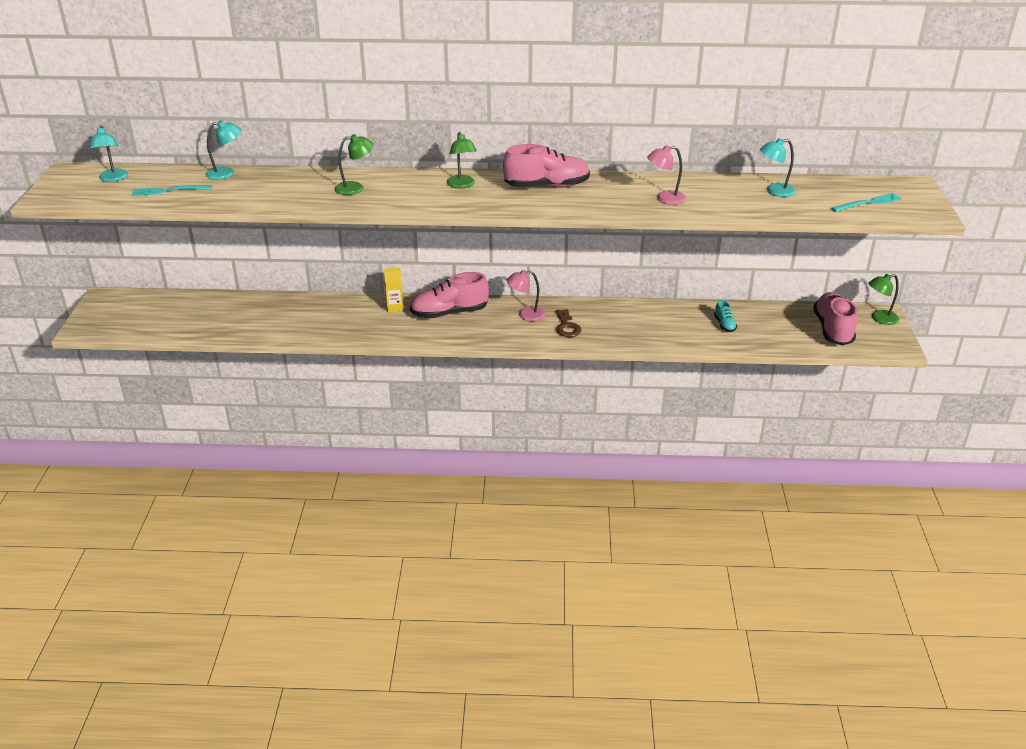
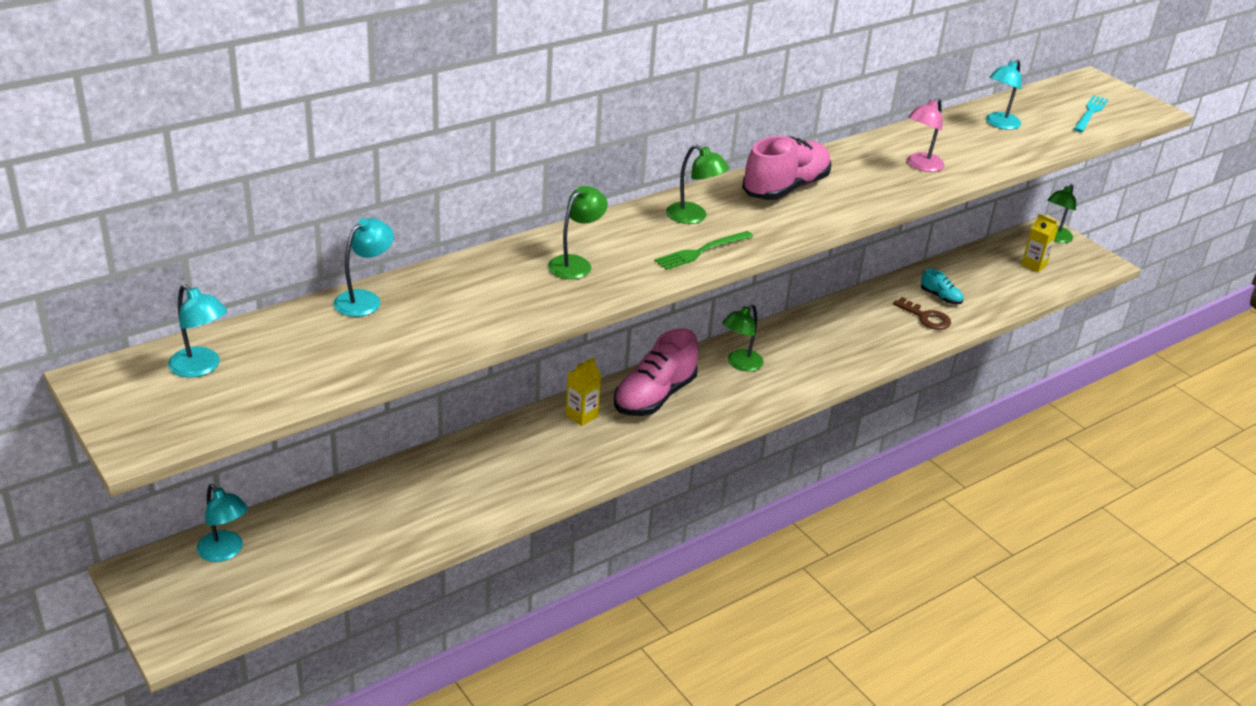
camera: 40 degrees left, 0 degrees up
turquoise fork [131,185,212,196] -> none
pink lamp [506,270,545,321] -> green lamp [722,304,764,371]
brown key [556,309,581,337] -> brown key moved to [893,297,951,330]
pink shoe [813,292,858,346] -> yellow carton [1021,214,1058,272]
none -> turquoise lamp [197,484,248,562]
none -> green fork [654,231,754,270]

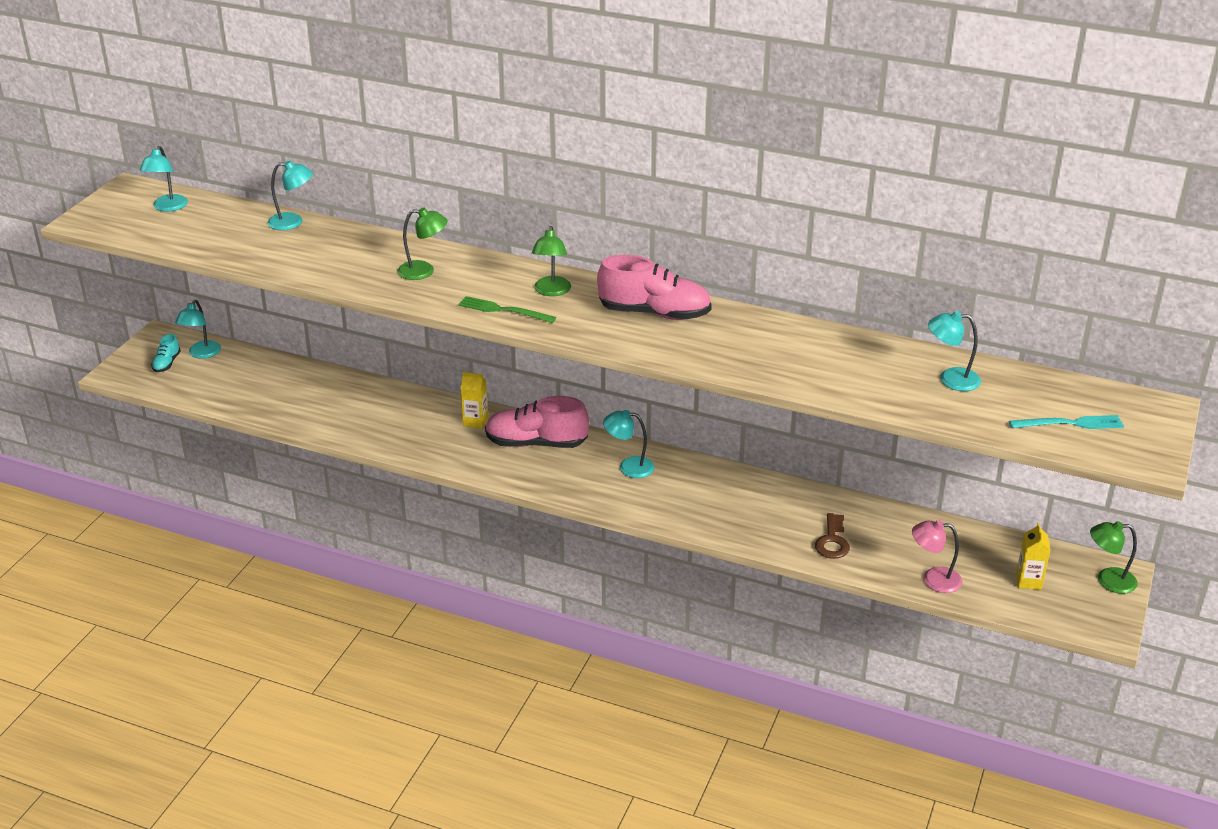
camera: 60 degrees right, 0 degrees up
green lamp [722,304,764,371] -> turquoise lamp [603,410,655,478]
pink lamp [907,98,945,172] -> pink lamp moved to [912,520,963,593]
turquoise shoe [921,269,964,304] -> turquoise shoe moved to [151,334,181,372]

